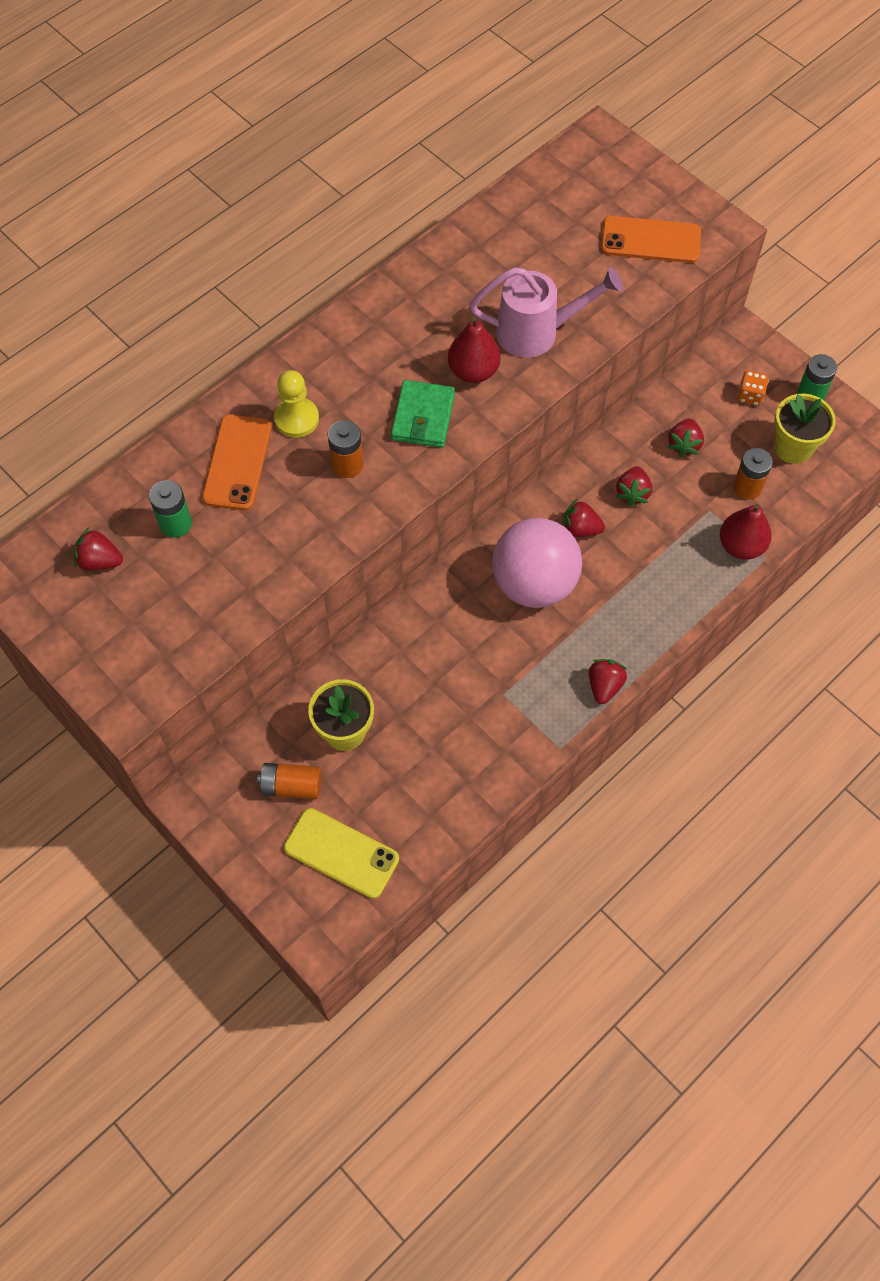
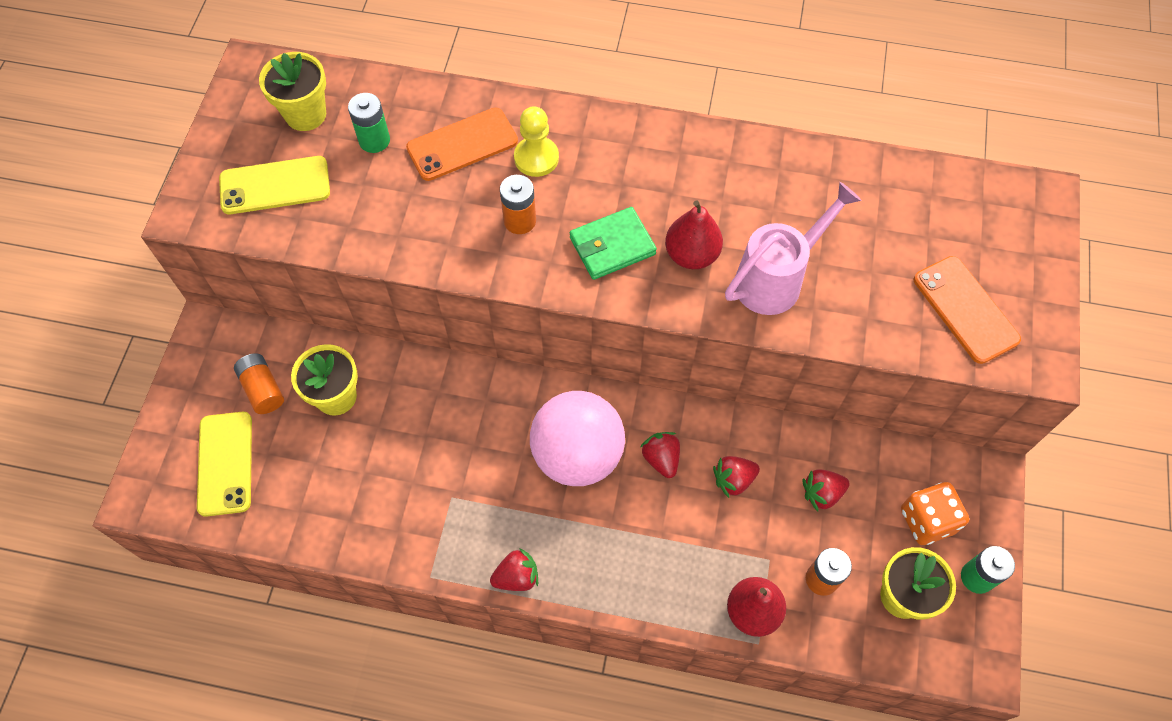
camera: 55 degrees right, 0 degrees up
red strawberry [74,528,123,570] -> yellow flower pot [259,52,326,131]
pink watering can [470,267,623,358] -> pink watering can turned 90 degrees counterclockwise [725,182,861,315]
orange dice [737,370,769,406] -> orange dice [901,482,969,545], size x1.59
none -> yellow phone [219,156,330,214]

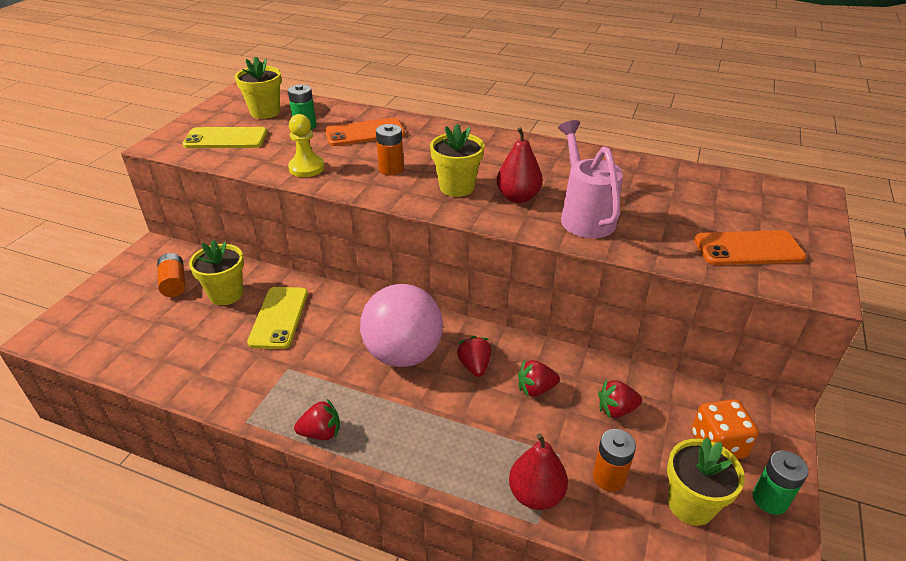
camera: 10 degrees right, 25 degrees down
yellow phone [197,412,252,517] -> yellow phone moved to [247,287,308,349]
yellow pawn [514,106,559,177] -> yellow pawn moved to [288,114,325,177]
green wallet [570,207,657,280] -> yellow flower pot [430,124,485,197]
pink watering can [725,182,861,315] -> pink watering can turned 75 degrees counterclockwise [558,120,623,238]
orange phone [914,256,1021,364] -> orange phone turned 75 degrees counterclockwise [694,230,806,265]

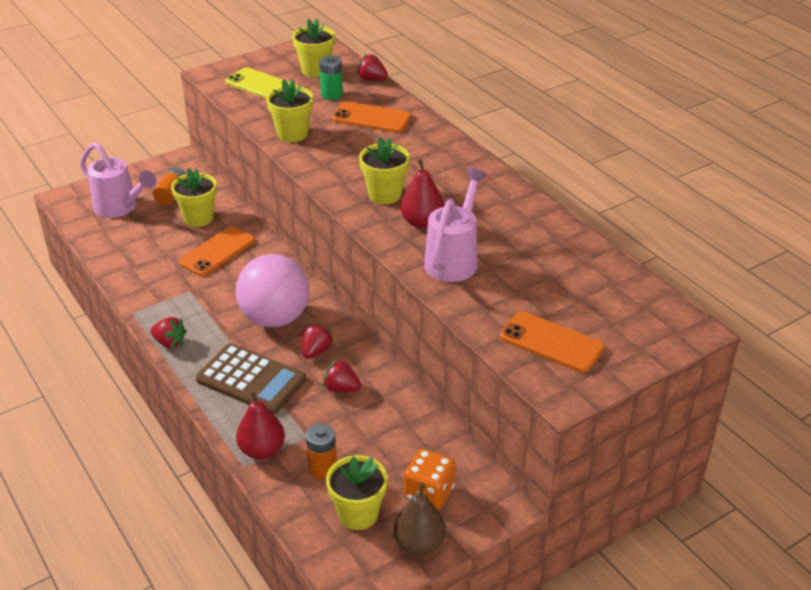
camera: 35 degrees right, 0 degrees up
yellow phone [247,287,308,349] -> orange phone [179,226,255,276]
yellow pawn [288,114,325,177] -> yellow flower pot [266,79,313,142]
orange battery [376,124,404,175] -> none
red strawberry [598,379,642,418] -> red strawberry moved to [357,54,388,80]
green battery [753,451,809,515] -> brown pear [393,483,446,556]
none -> pink watering can [80,142,156,218]
none -> brown calculator [196,343,307,414]

